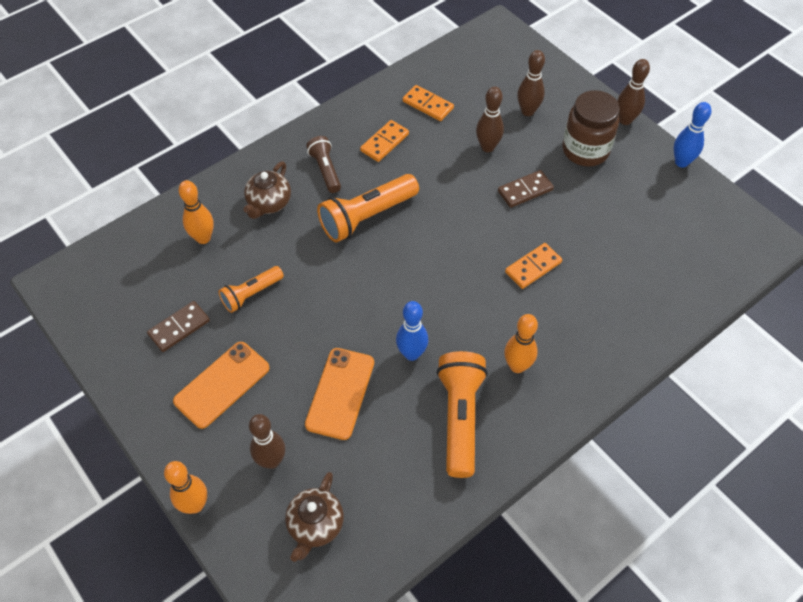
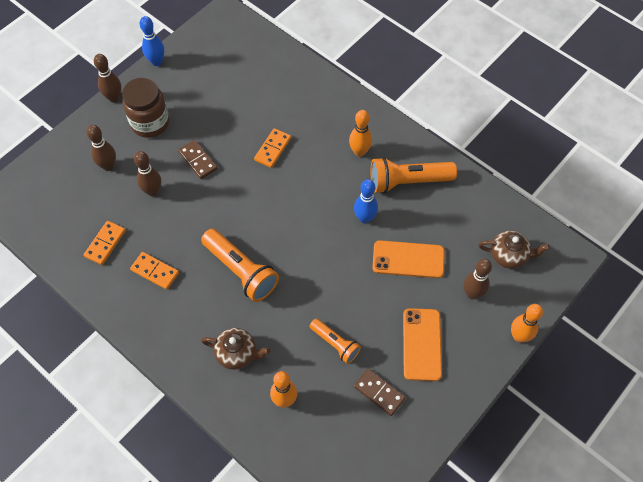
camera: 100 degrees left, 5 degrees up
orange phone [173,342,270,429] -> orange phone turned 60 degrees clockwise [403,308,442,381]
brown flashlight [306,136,341,193] -> none
orange domino [505,243,562,289] -> orange domino turned 75 degrees clockwise [254,128,291,168]

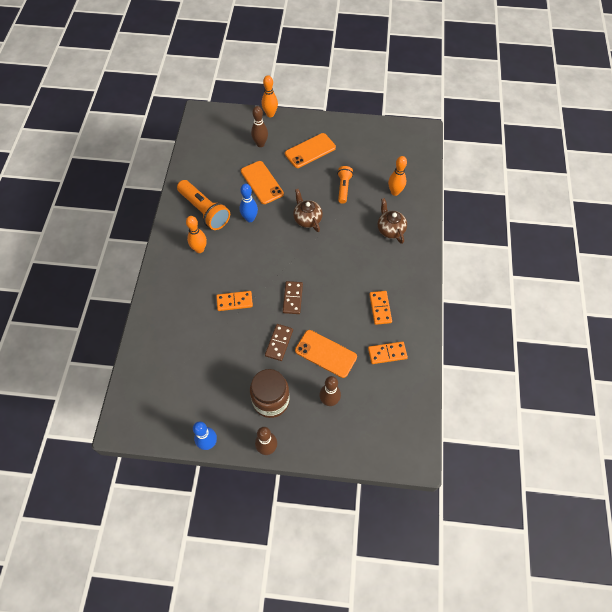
camera: 125 degrees left, 0 degrees up
brown bowling pin [134,151,161,197] -> orange phone [295,330,357,378]
orange flashlight [201,229,279,302] -> none
brown domino [354,369,405,416] -> brown domino moved to [283,281,303,314]
brown teapot [478,230,550,269] -> brown teapot moved to [293,189,323,232]

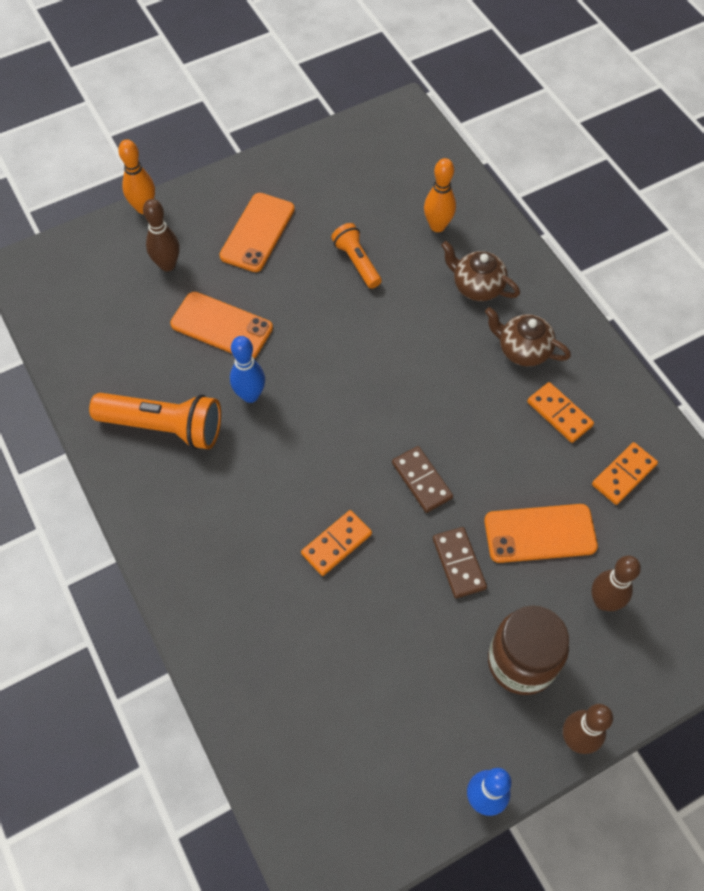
camera: 35 degrees left, 0 degrees up
orange bowling pin [186,216,207,253] -> none
brown teapot [293,189,323,232] -> brown teapot moved to [485,307,571,366]

